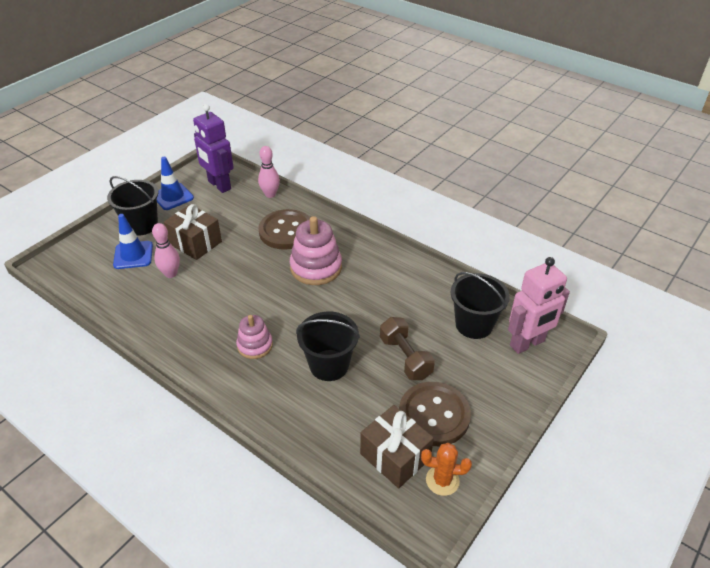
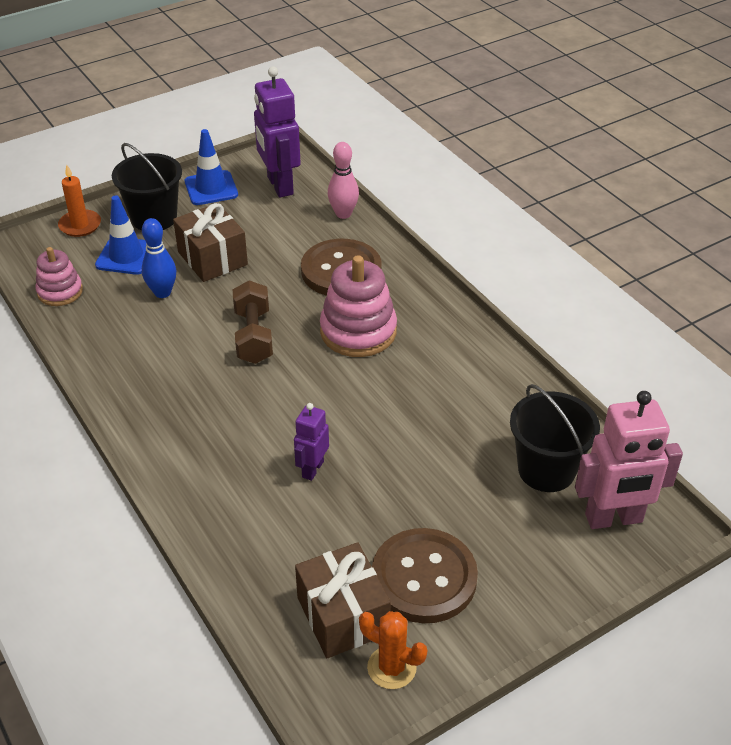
camera: 20 degrees right, 0 degrees up
pink bowling pin [152,223,180,278] -> blue bowling pin [142,218,176,298]
pink stacking toy [236,315,273,359] -> pink stacking toy moved to [35,247,83,306]
black bucket [296,312,360,381] -> purple robot [294,403,329,481]
brown dumbbell [380,317,435,380] -> brown dumbbell moved to [233,280,273,364]
none -> orange candle [58,164,101,237]

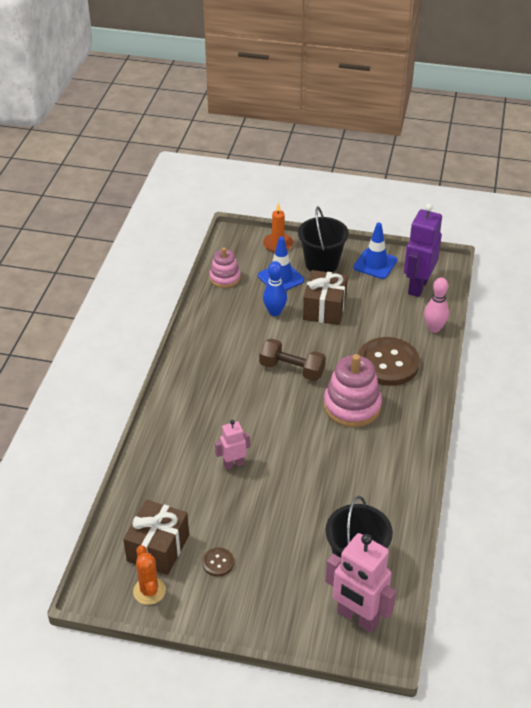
camera: 45 degrees right, 0 degrees up
brown dumbbell [233,280,273,364] -> brown dumbbell turned 75 degrees clockwise [259,338,326,381]
purple robot [294,403,329,481] -> pink robot [215,420,250,470]
brown button [372,528,478,623] -> brown button [202,548,234,576], size x0.44

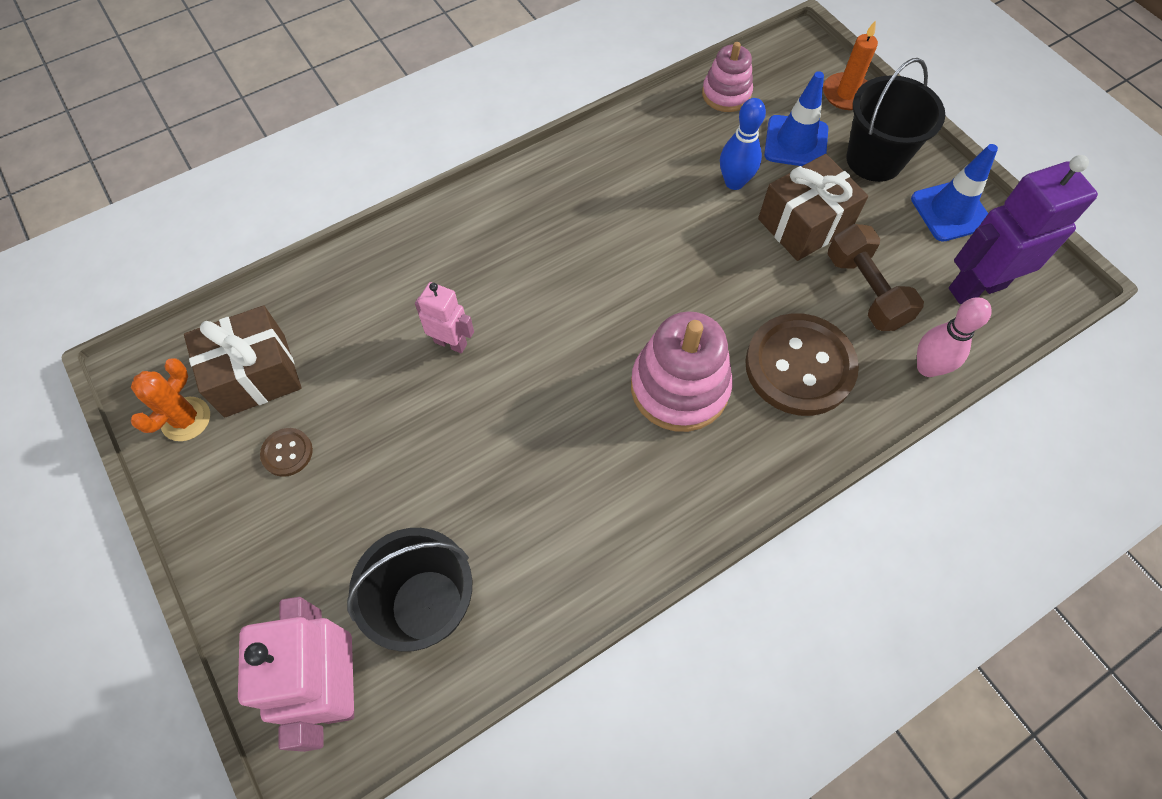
camera: 45 degrees right, 20 degrees up
brown dumbbell [259,338,326,381] -> brown dumbbell moved to [828,224,924,331]

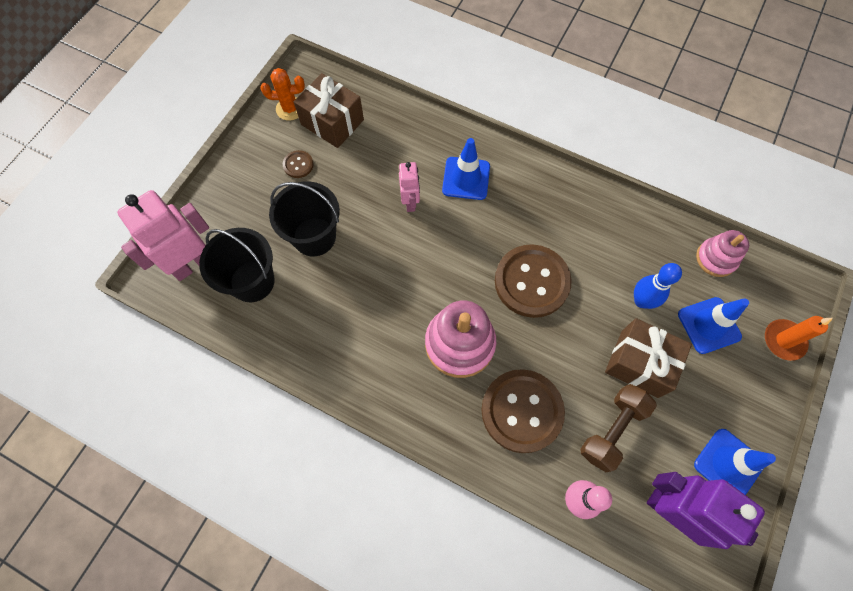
camera: 60 degrees right, 5 degrees up
black bucket [846,58,945,182] -> black bucket moved to [269,182,340,256]
none -> blue traffic cone [442,138,490,200]
none -> brown button [495,244,572,318]

